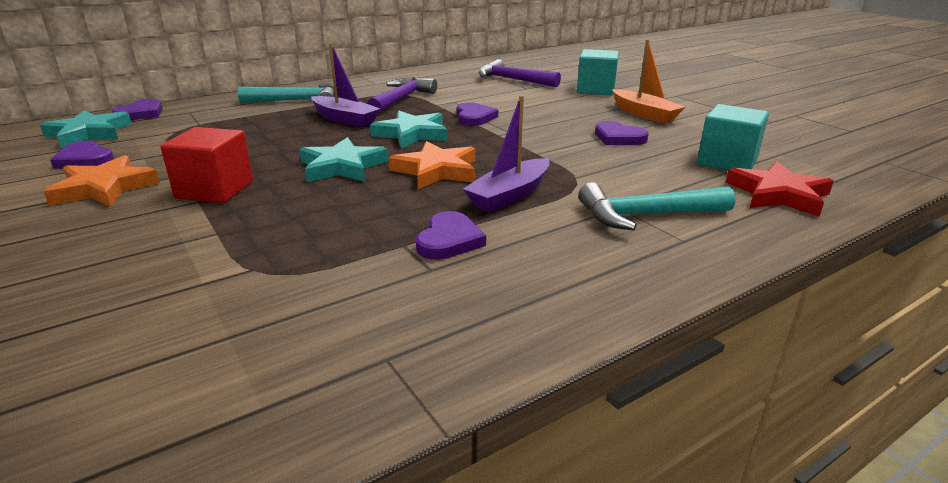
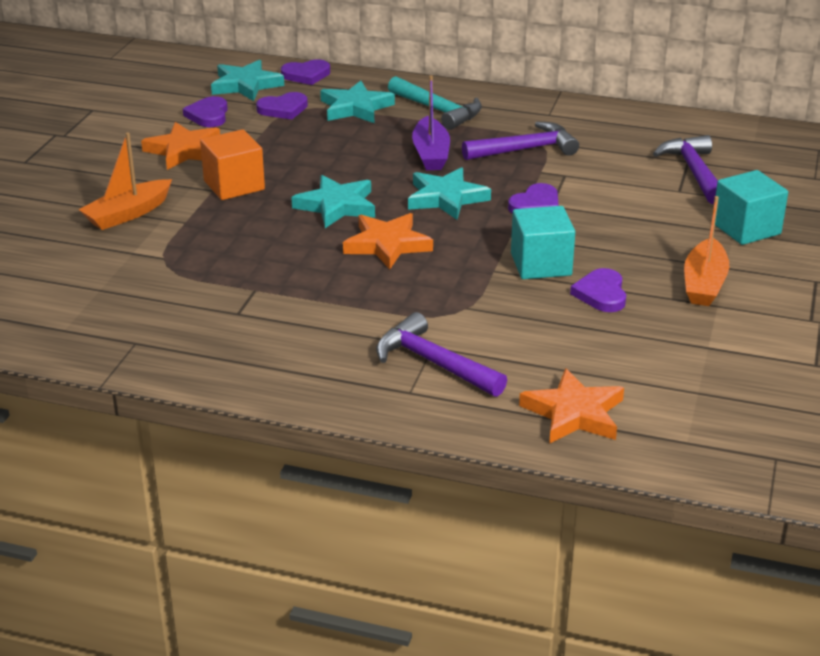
camera: 50 degrees right, 5 degrees up
red cube [160,127,253,203] -> orange cube [200,129,265,200]
purple heart [416,211,486,260] -> purple heart moved to [256,92,308,119]
purple boat [463,95,550,212] -> none
turquoise hammer [578,183,735,231] -> purple hammer [376,312,507,397]
turquoise cube [697,104,769,170] -> turquoise cube moved to [511,206,575,279]
red star [726,162,834,217] -> orange star [519,368,624,444]
none -> orange boat [78,133,172,230]
none -> turquoise star [320,81,395,123]

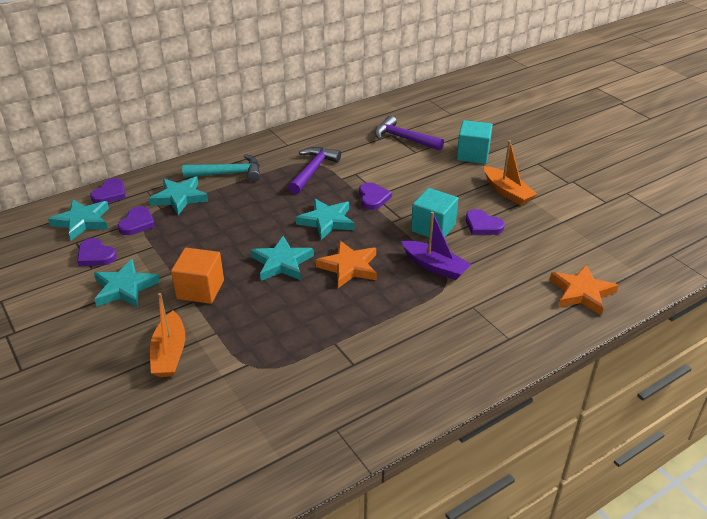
camera: 50 degrees left, 5 degrees up
orange star [141,122,220,170] -> turquoise star [94,259,160,308]
purple hammer [376,312,507,397] -> none
purple boat [412,75,450,170] -> purple boat moved to [401,212,471,280]

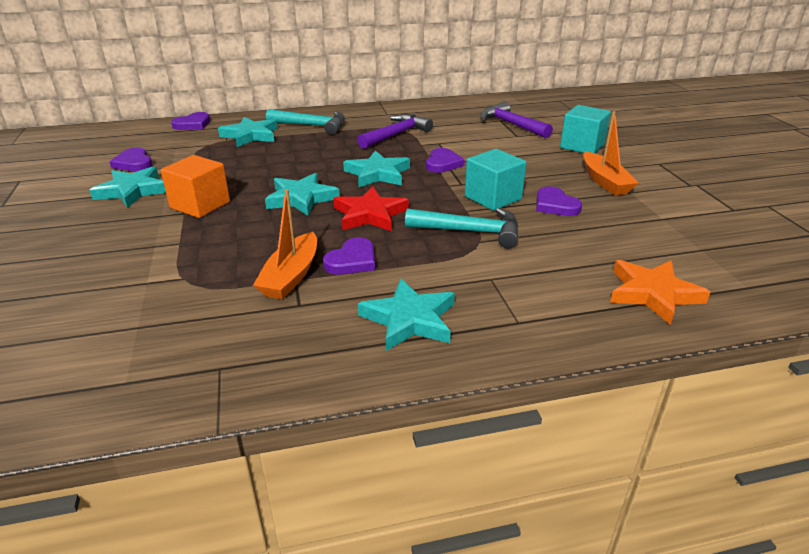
camera: 20 degrees right, 5 degrees down
turquoise star [48,200,109,240] -> turquoise star moved to [358,278,455,351]
purple heart [118,206,155,235] -> purple heart moved to [323,237,375,275]
orange boat [150,293,185,377] -> orange boat moved to [253,189,317,299]
orange star [316,241,377,288] -> red star [333,187,409,231]
purple boat [401,212,471,280] -> turquoise hammer [405,208,519,249]

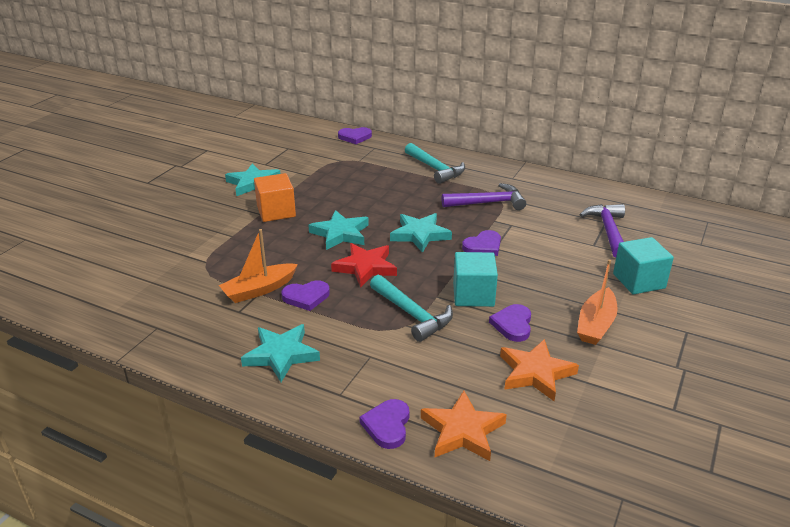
camera: 40 degrees right, 0 degrees up
purple heart [110,148,153,171] -> purple heart moved to [359,399,409,449]
turquoise star [218,117,278,147] -> none
none -> orange star [500,339,579,401]

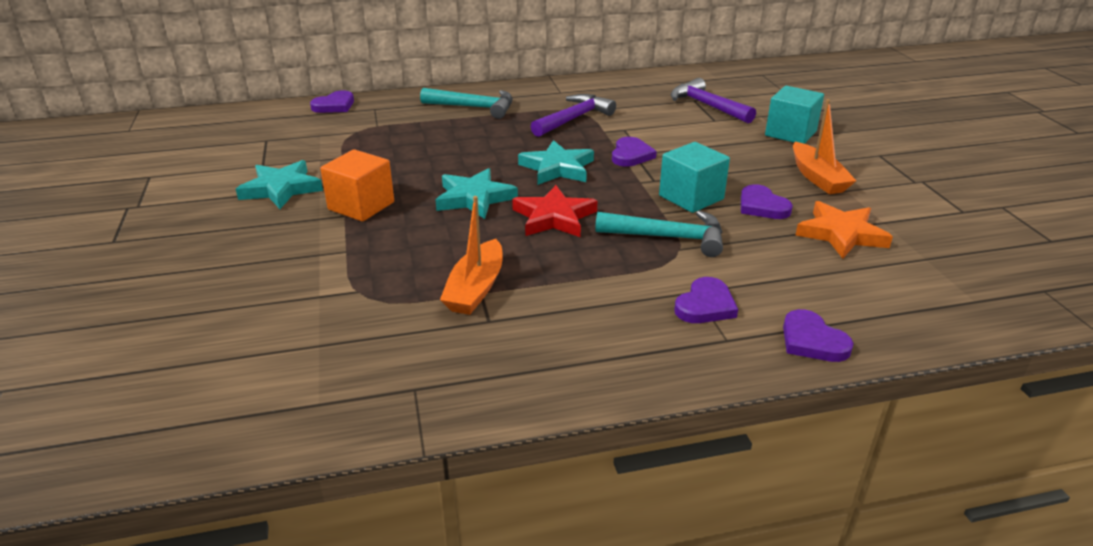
camera: 40 degrees left, 0 degrees up
turquoise star [241,324,320,382] -> none
purple heart [281,280,330,311] -> purple heart moved to [674,277,738,323]
orange star [421,391,507,461] -> none

